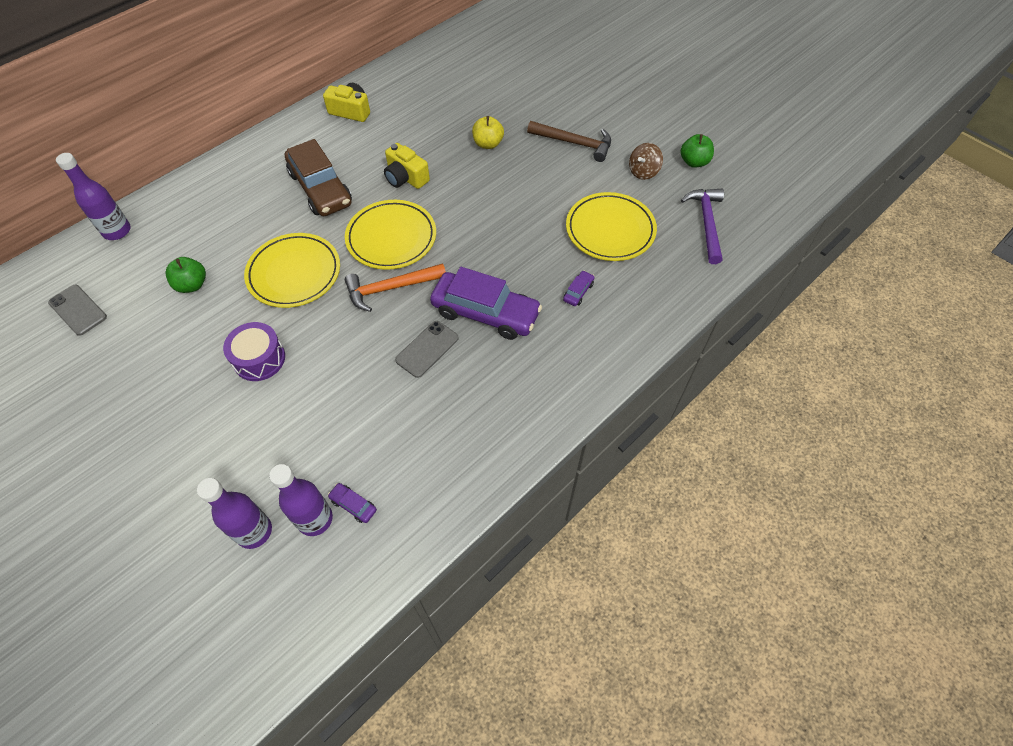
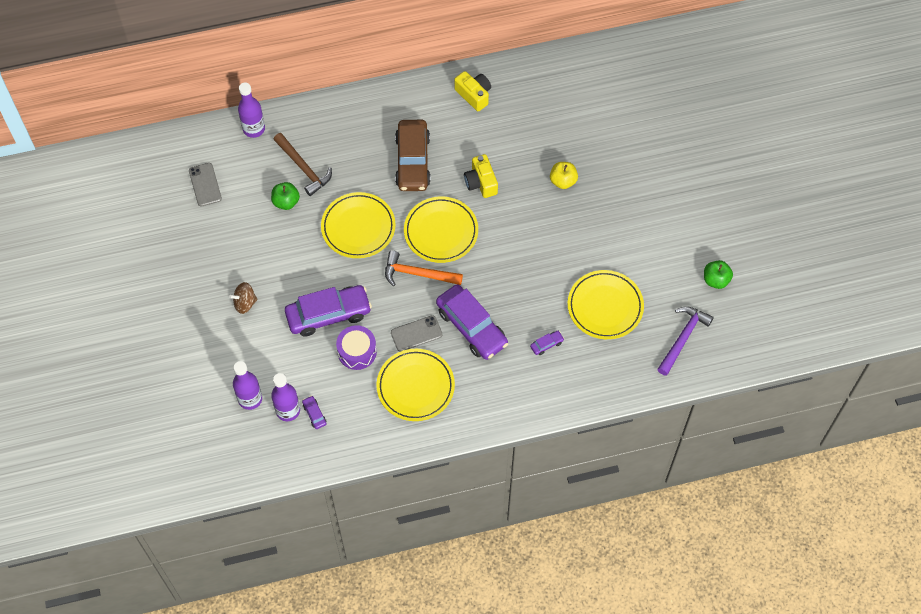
camera: 30 degrees right, 5 degrees up
purple drum [223,322,285,381] -> purple drum moved to [336,325,377,370]
brown hammer [527,121,611,162] -> brown hammer moved to [273,133,332,196]
brown spinning top [629,143,663,180] -> brown spinning top moved to [229,282,258,314]
none -> purple car [285,285,372,337]
none -> yellow plate [376,349,455,421]

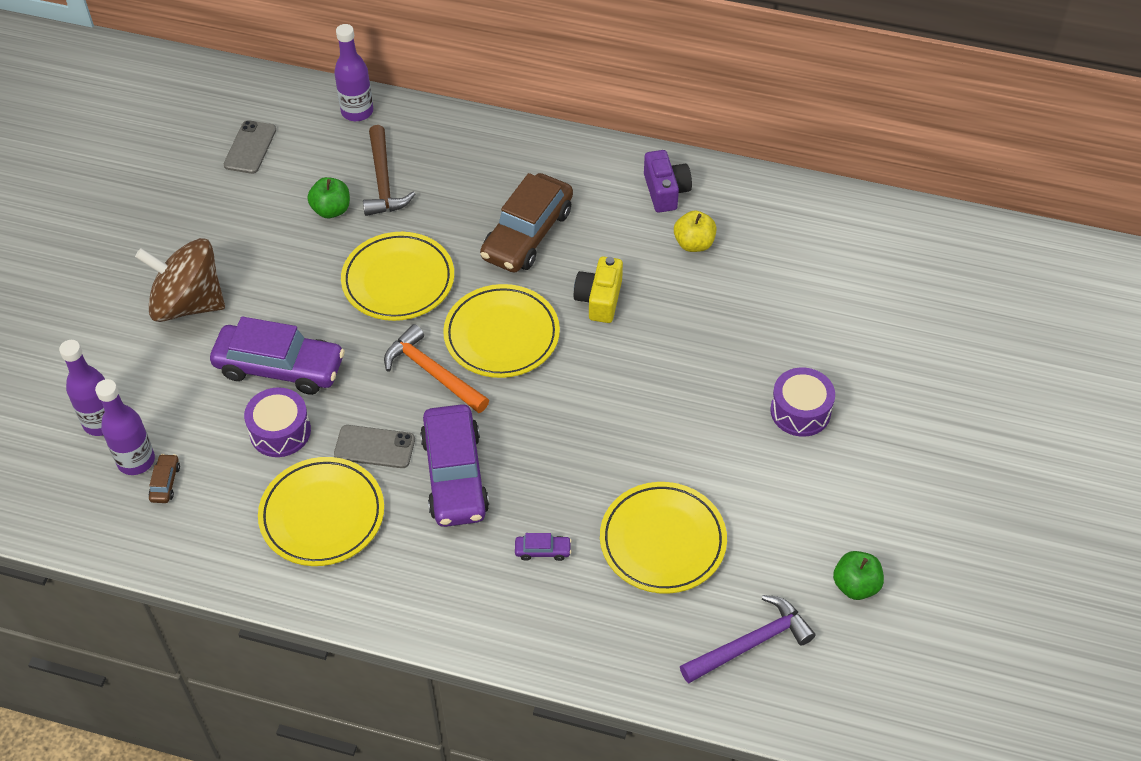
camera: 30 degrees right, 10 degrees down
brown spinning top [229,282,258,314] -> brown spinning top [135,238,225,322], size x2.04
purple car [302,396,326,429] -> brown car [149,454,180,503]
yellow camera [454,71,491,111] -> purple camera [644,150,692,213]
yellow apple [550,162,578,189] -> yellow apple moved to [674,210,717,252]
none -> purple drum [770,367,835,437]

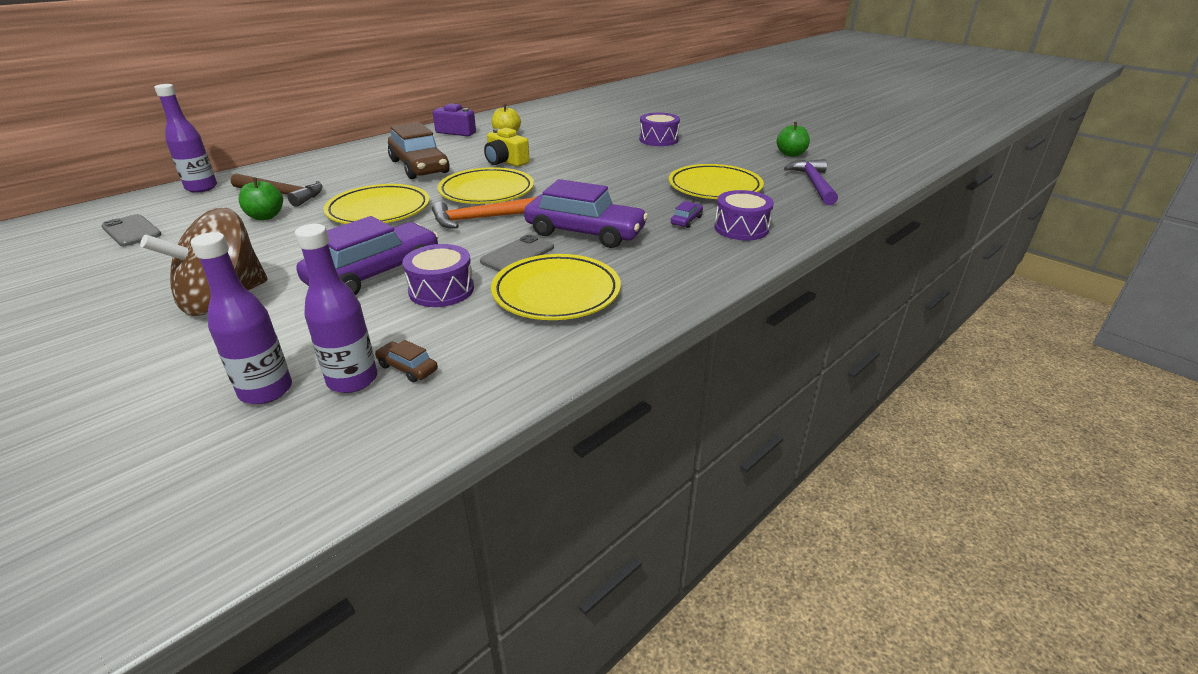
camera: 60 degrees left, 20 degrees down
none -> purple drum [714,190,774,240]

